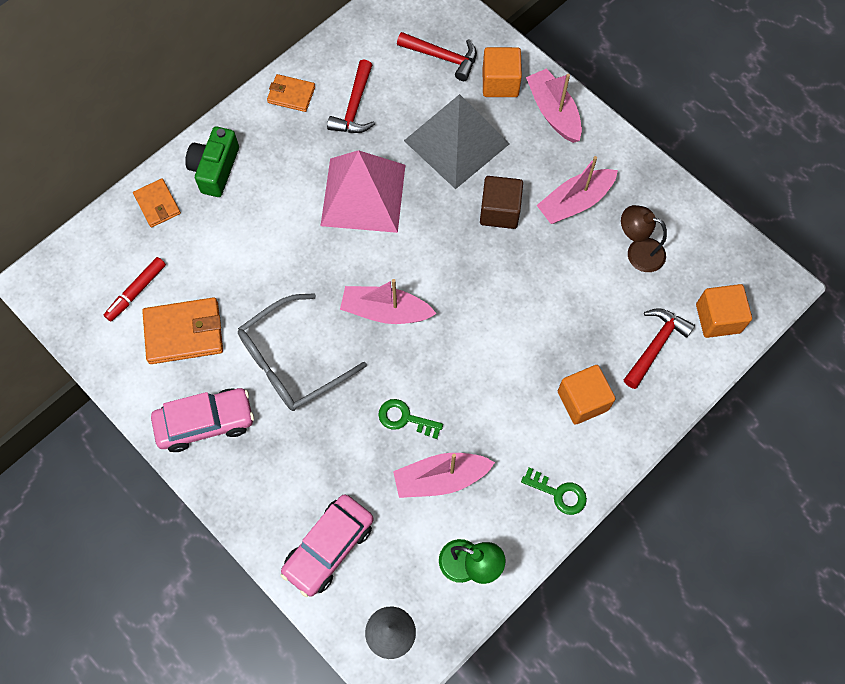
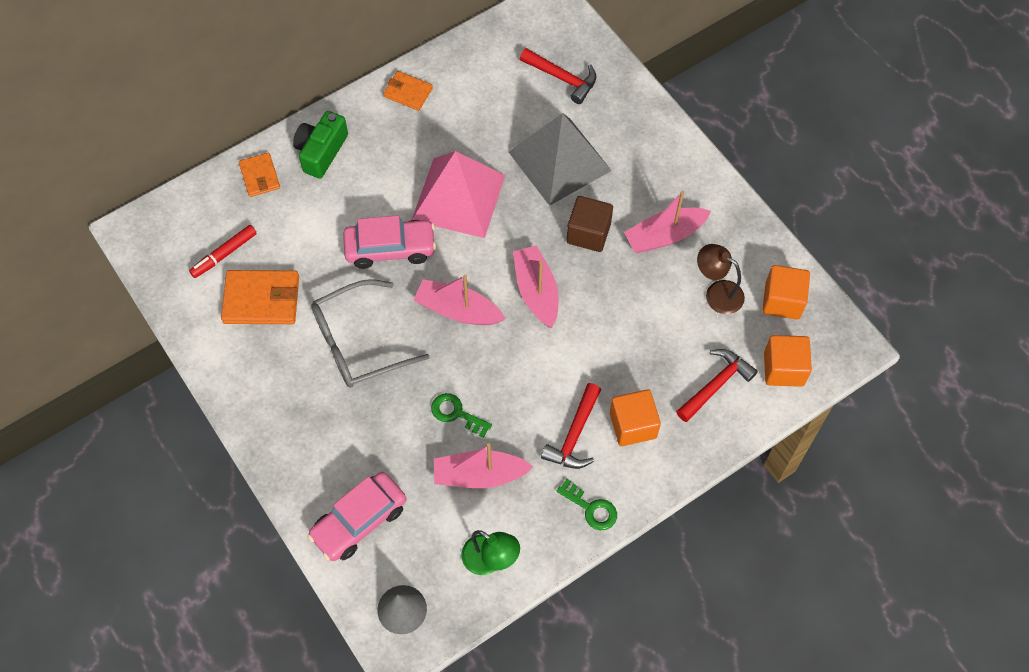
camera: 10 degrees right, 5 degrees down
pink car [151,388,254,452] -> pink car moved to [343,215,436,269]
red hammer [327,59,375,133] -> red hammer moved to [541,383,601,469]
orange cube [483,47,522,97] -> orange cube moved to [762,265,810,320]
pink boat [526,68,582,143] -> pink boat moved to [513,245,559,328]

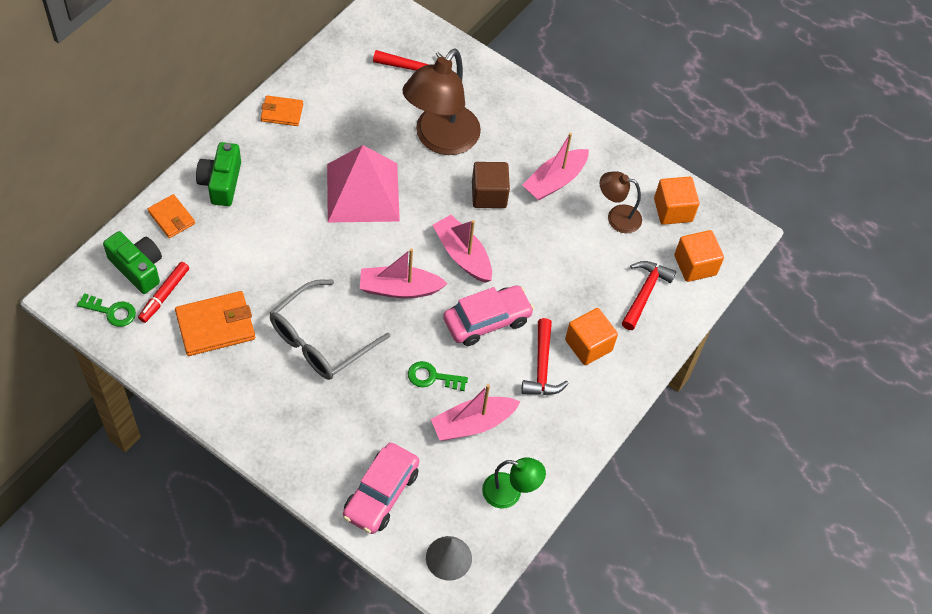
camera: 25 degrees left, 5 degrees down
pink car [343,215,436,269] -> pink car moved to [443,285,534,346]
grey pyramid [509,113,612,206] -> brown lamp [402,48,481,155]
green key [557,479,617,530] -> green key moved to [77,293,136,327]
none -> green camera [103,231,162,294]

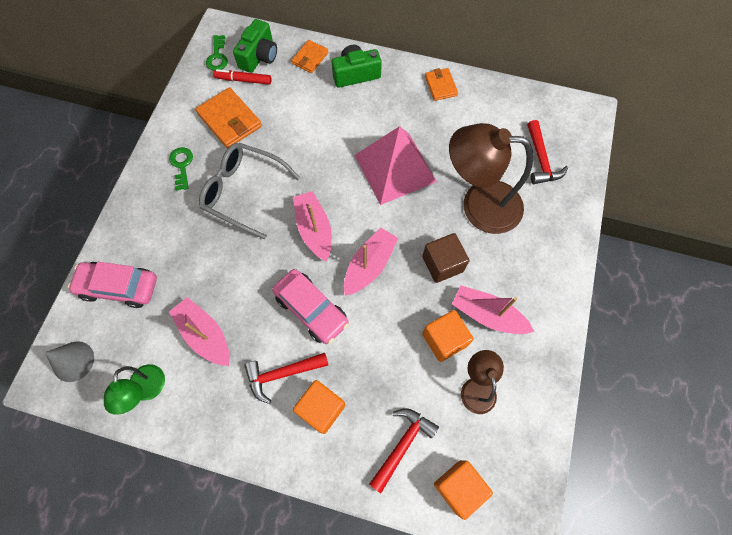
camera: 75 degrees right, 10 degrees up
green key [408,361,468,391] -> green key moved to [169,147,193,191]
red hammer [622,261,676,330] -> red hammer turned 60 degrees counterclockwise [369,408,439,493]
orange cube [654,177,699,225] -> orange cube moved to [422,310,474,362]

